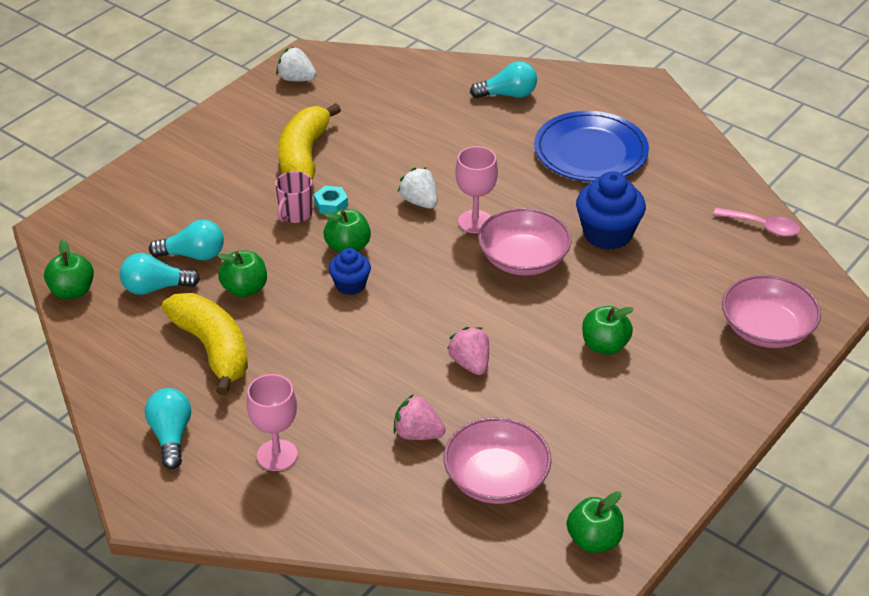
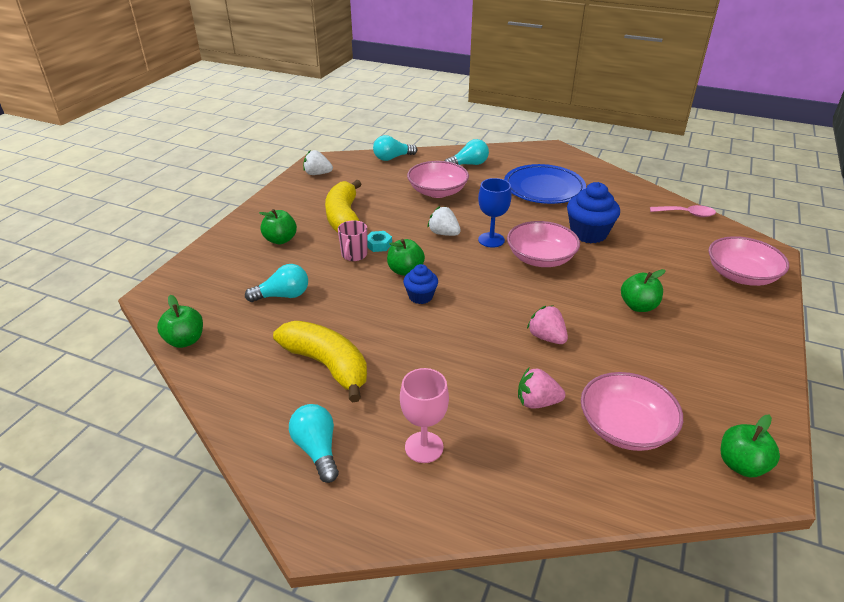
camera: 15 degrees left, 5 degrees down
turquoise light bulb [120,253,200,295] -> turquoise light bulb moved to [373,135,417,161]
green apple [217,250,267,297] -> green apple moved to [259,209,297,244]
pink goblet [455,146,498,233] -> blue goblet [478,178,512,248]
none -> pink bowl [407,161,469,198]

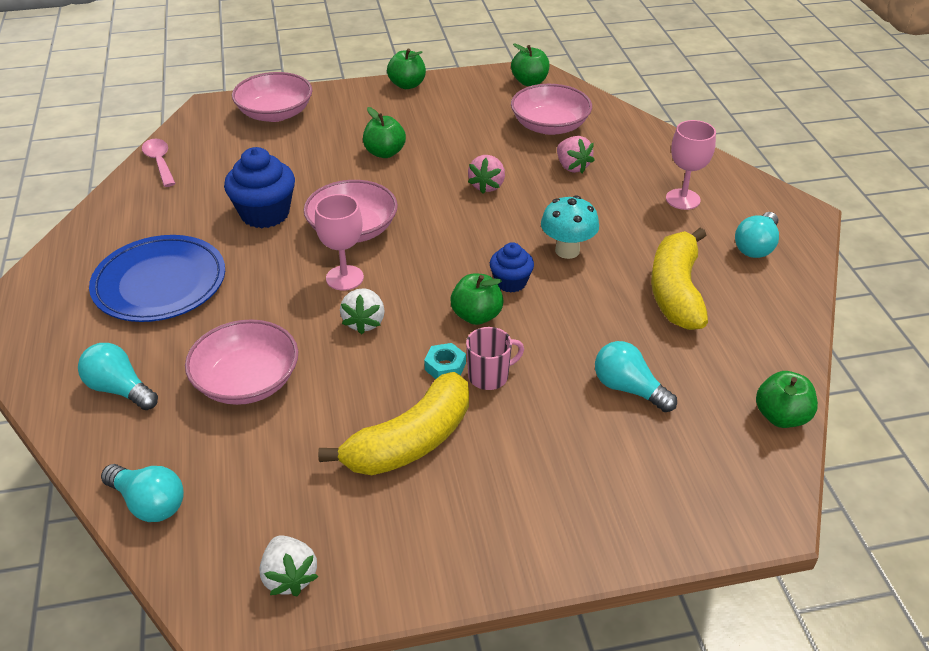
camera: 125 degrees left, 5 degrees up
green apple [259,209,297,244] -> green apple moved to [387,48,426,89]
blue goblet [478,178,512,248] -> pink goblet [315,194,364,291]
none -> turquoise mushroom [541,195,599,259]

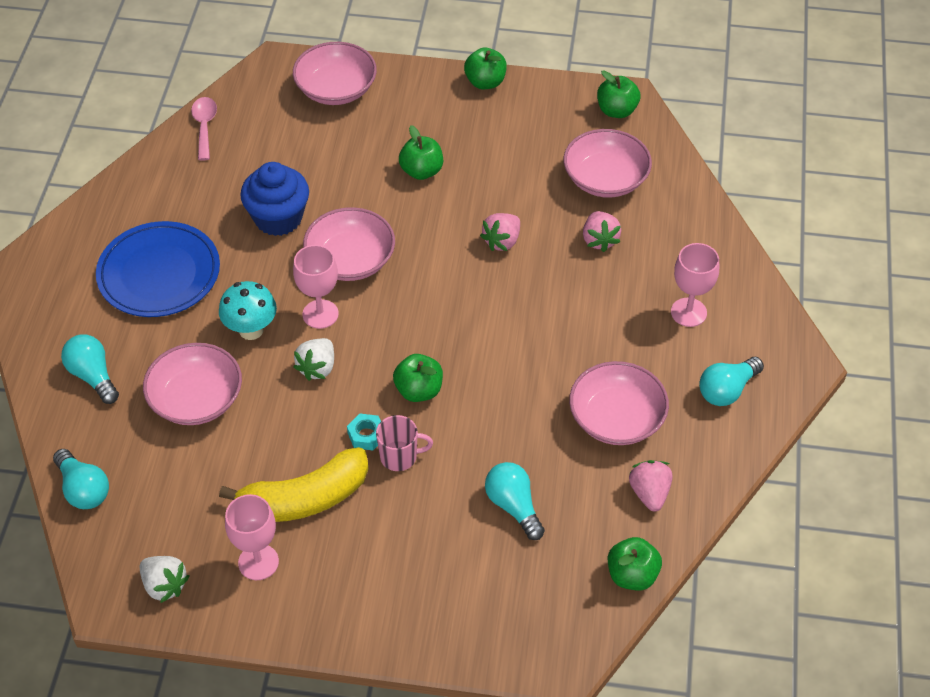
camera: 20 degrees right, 10 degrees up
white strawberry [260,536,319,596] -> white strawberry turned 45 degrees counterclockwise [140,556,190,603]
blue cupcake [490,242,534,293] -> none
turquoise mushroom [541,195,599,259] -> turquoise mushroom moved to [219,281,277,340]
yellow banana [651,228,708,330] -> pink bowl [569,361,669,445]
none -> pink goblet [225,494,279,580]
none -> pink strawberry [629,460,673,512]

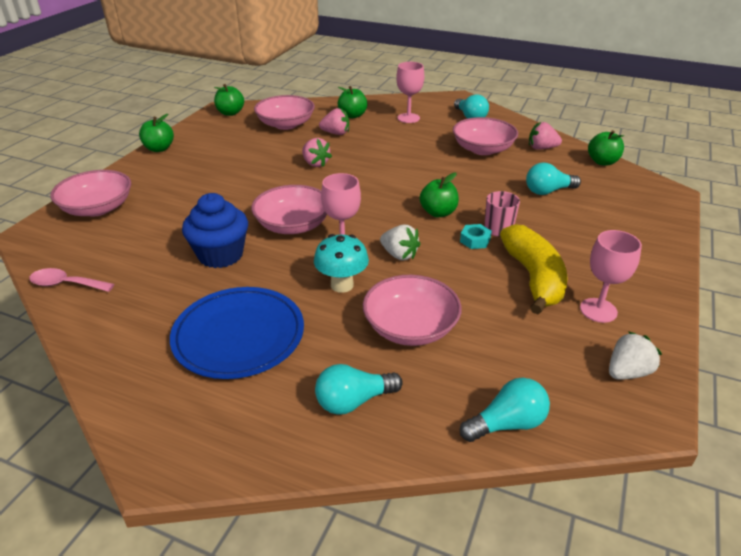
camera: 75 degrees left, 15 degrees down
green apple [399,125,443,180] -> green apple moved to [338,86,367,118]

